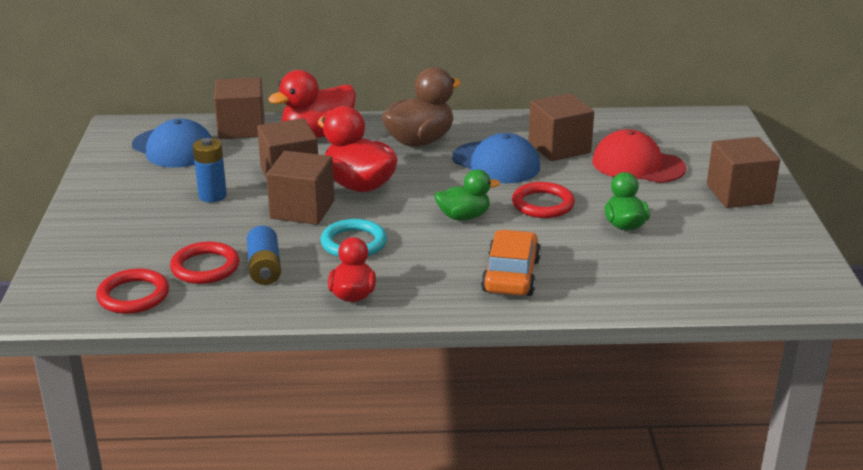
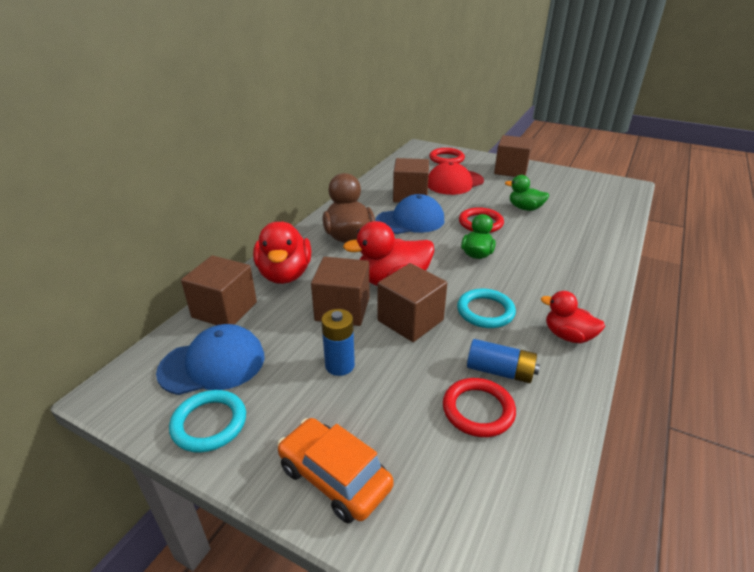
camera: 60 degrees left, 5 degrees up
red ring [96,269,169,314] -> red ring moved to [429,148,465,164]
orange car [481,230,541,296] -> orange car moved to [277,418,394,523]
none -> turquoise ring [169,390,246,453]

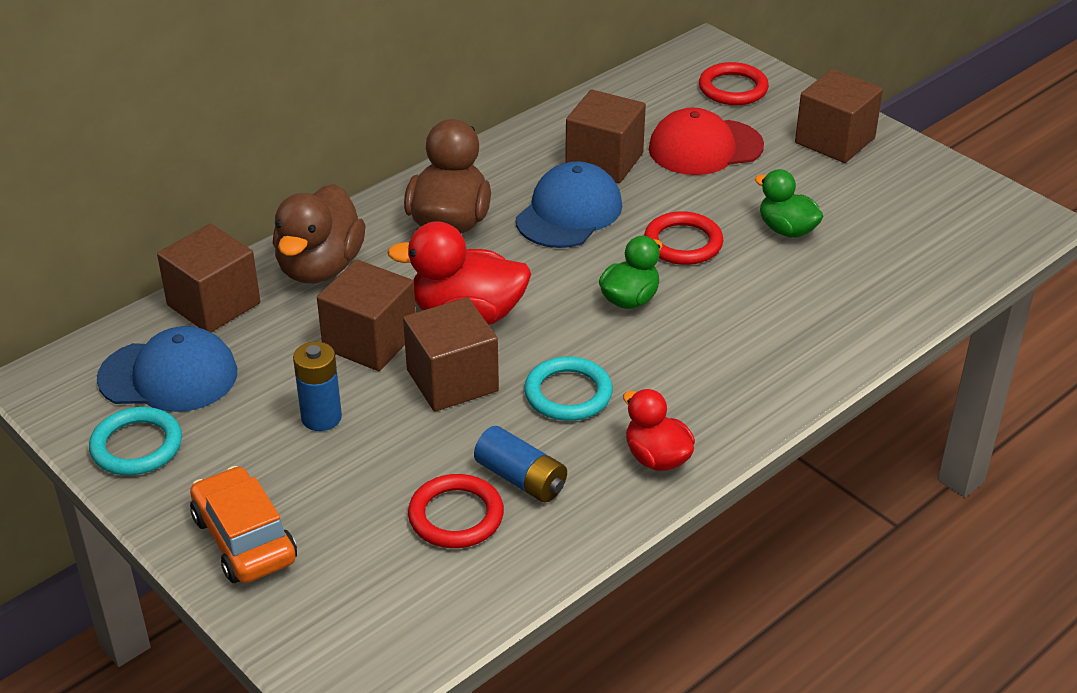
camera: 20 degrees right, 5 degrees up
red duck [253,221,311,284] -> brown duck [273,184,366,283]
blue cap [375,194,444,234] -> blue cap turned 60 degrees counterclockwise [516,161,622,248]

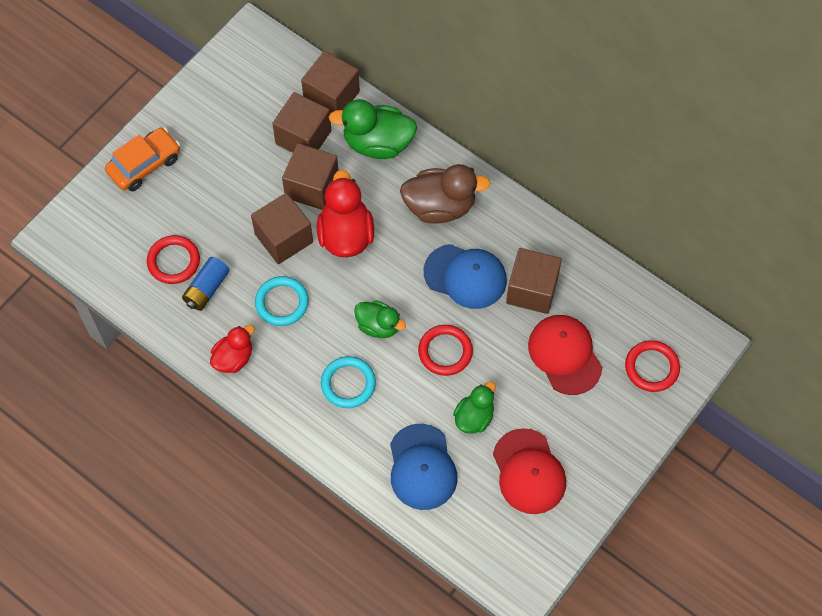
camera: 80 degrees right, 25 degrees up
turquoise ring [89,407,182,475] -> turquoise ring moved to [321,356,376,408]
blue cap [97,326,237,412] -> blue cap moved to [390,424,458,510]
brown duck [273,184,366,283] -> green duck [329,99,417,159]
blue battery [293,342,342,431] -> none
brown cube [795,69,883,163] -> brown cube moved to [272,92,331,153]
none -> red cap [493,428,566,514]

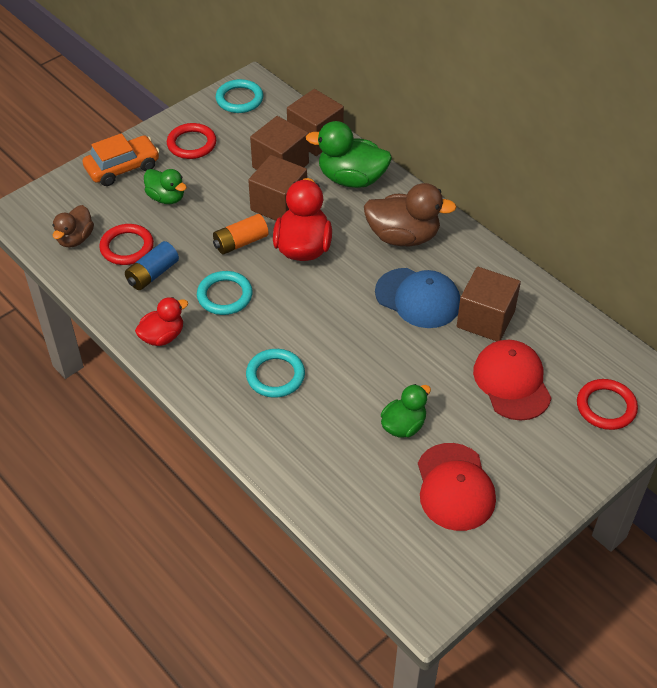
camera: 10 degrees right, 15 degrees down
brown cube [251,193,313,264] -> orange battery [213,214,269,254]
green duck [354,300,406,338] -> green duck moved to [144,169,187,204]
blue cap [390,424,458,510] -> none
red ring [418,325,473,376] -> red ring moved to [167,123,216,159]
none -> brown duck [52,205,94,248]
none -> turquoise ring [216,79,263,113]

